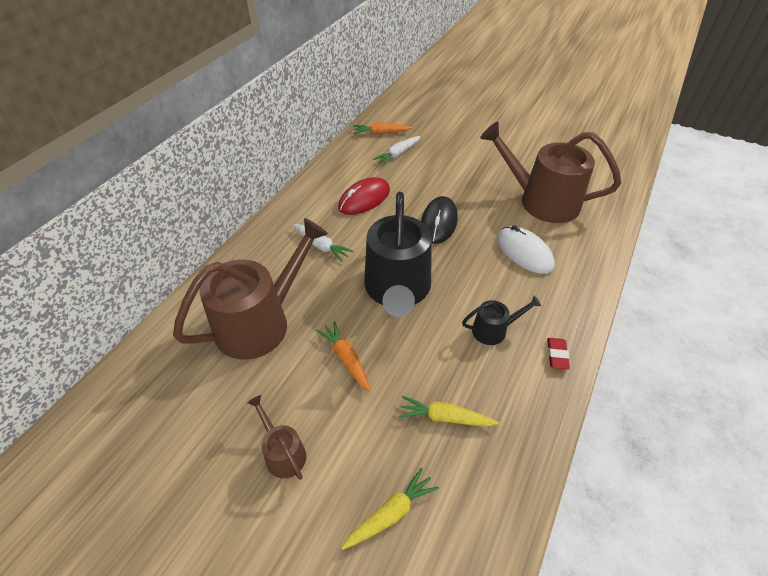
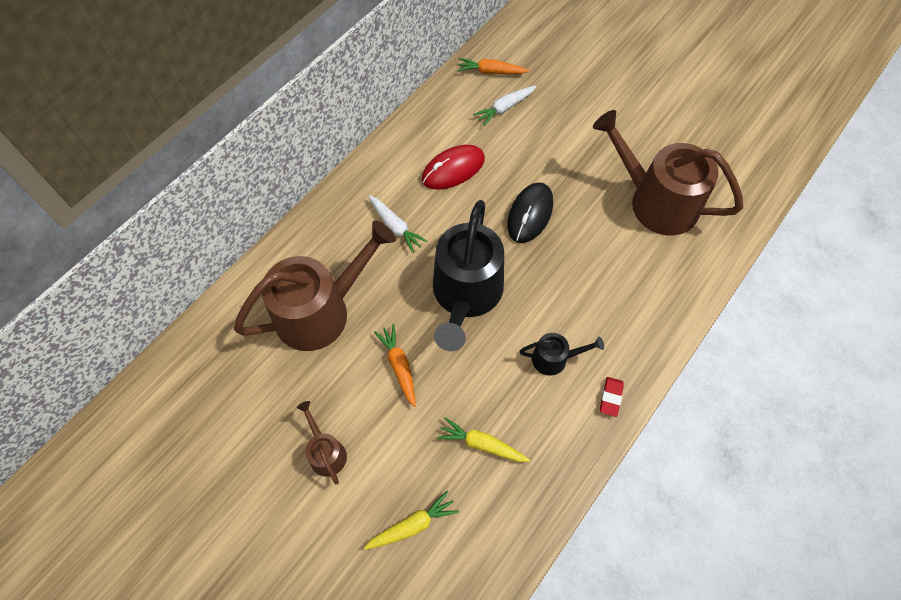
camera: 10 degrees right, 15 degrees up
white mouse [497,225,555,274] -> none

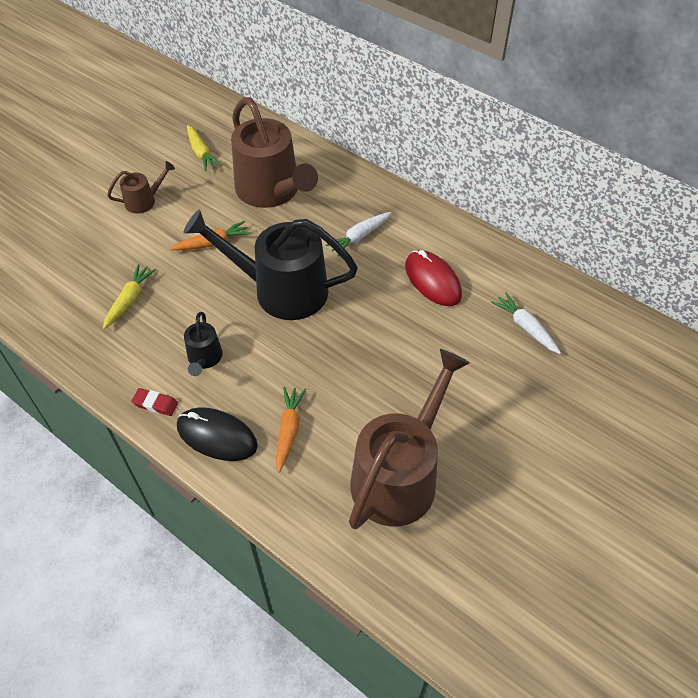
camera: 90 degrees right, 10 degrees down
yellow carrot [364,490,459,550] -> yellow carrot moved to [187,125,222,171]
orange carrot [457,58,529,74] -> orange carrot moved to [276,387,306,472]
black mouse [507,182,553,243] -> black mouse moved to [177,407,258,461]

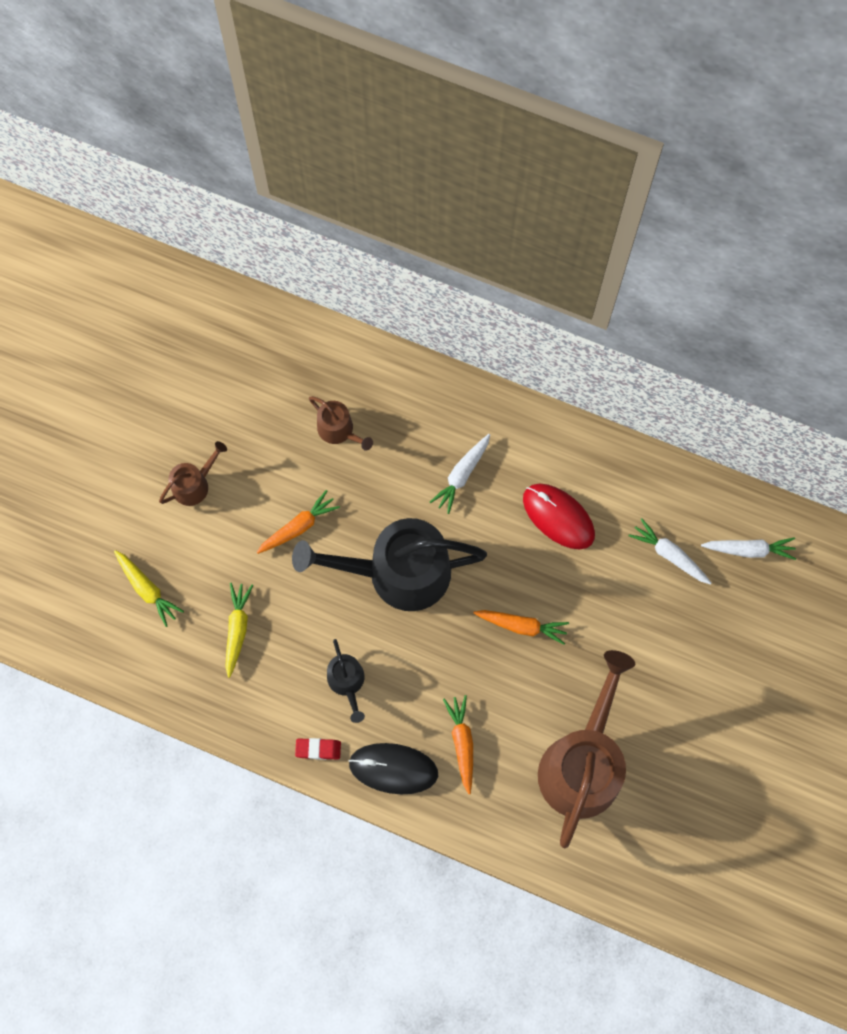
camera: 15 degrees left, 20 degrees up
yellow carrot [187,125,222,171] -> yellow carrot moved to [114,550,184,627]
brown watering can [231,97,318,208] -> brown watering can [309,396,373,451], size x0.46
none -> orange carrot [473,610,569,645]
none -> white carrot [701,537,796,560]

